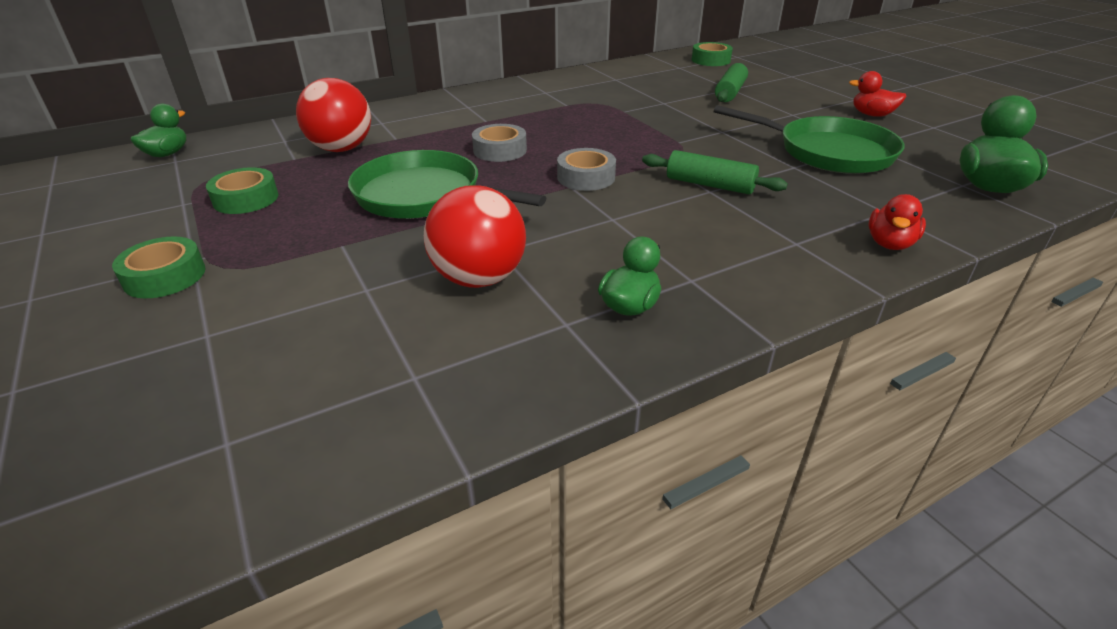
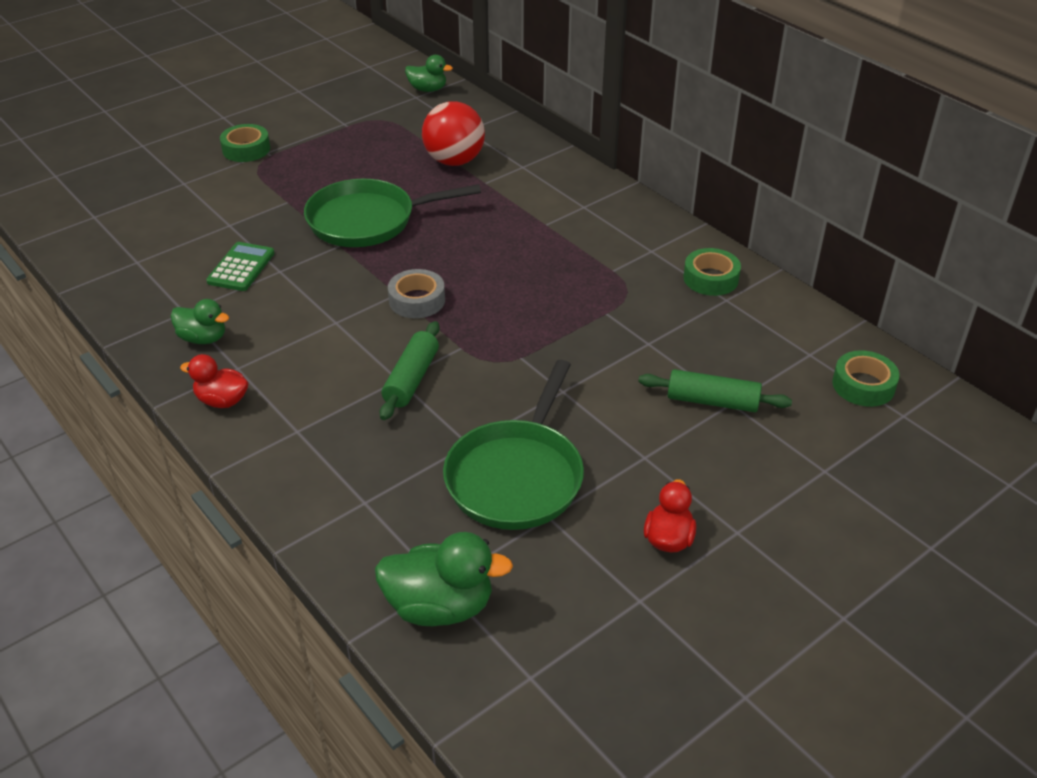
camera: 80 degrees right, 5 degrees up
green tape [206,167,278,214] -> green tape moved to [683,248,741,296]
green pan [348,150,546,219] -> green pan turned 120 degrees counterclockwise [304,179,481,247]
red ball [424,185,526,288] -> green calculator [206,242,275,291]
grey tape [472,124,527,162] -> none
red duck [869,194,926,250] -> red duck moved to [180,354,248,408]

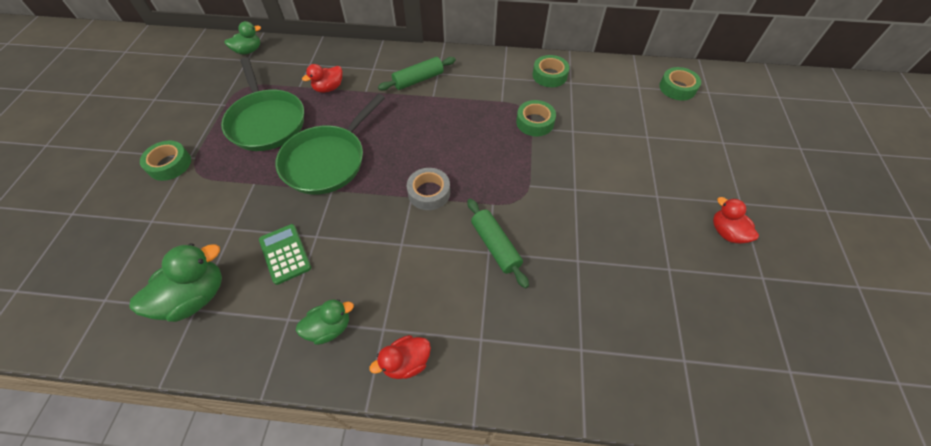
camera: 45 degrees left, 15 degrees up
green duck [375,532,513,626] -> green duck moved to [129,243,222,322]
red ball [422,101,485,166] -> red duck [302,64,342,93]
green pan [443,360,584,530] -> green pan moved to [221,57,304,151]
green rolling pin [638,369,792,412] -> green rolling pin moved to [378,57,456,91]
none -> green tape [516,100,556,136]

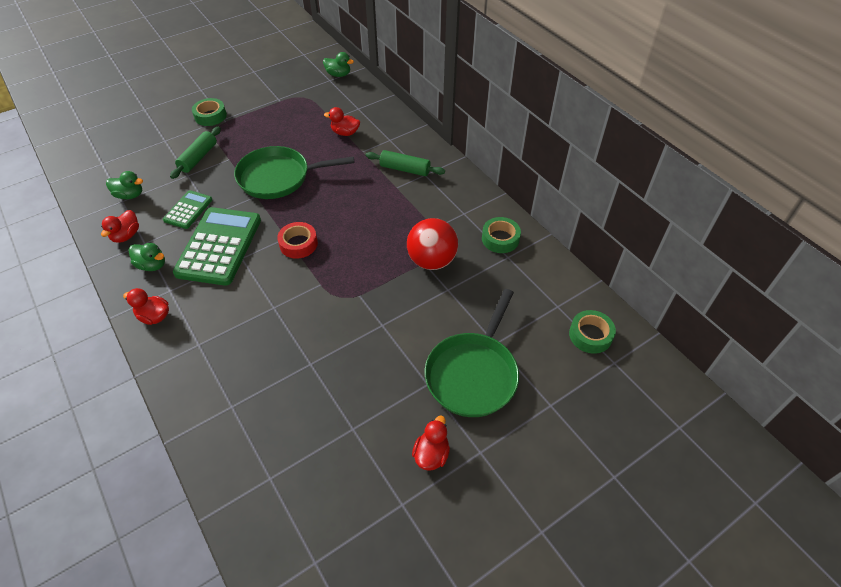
camera: 50 degrees right, 5 degrees down
green duck [129,243,222,322] -> green duck [106,171,143,199], size x0.62
green pan [221,57,304,151] -> green pan moved to [425,289,519,417]
grey tape [407,168,450,210] -> red tape [277,222,318,259]
green rolling pin [467,199,529,288] -> green rolling pin moved to [170,127,221,179]
green tape [516,100,556,136] -> red ball [407,218,458,270]
none -> red duck [101,210,139,243]
none -> green calculator [173,207,261,286]

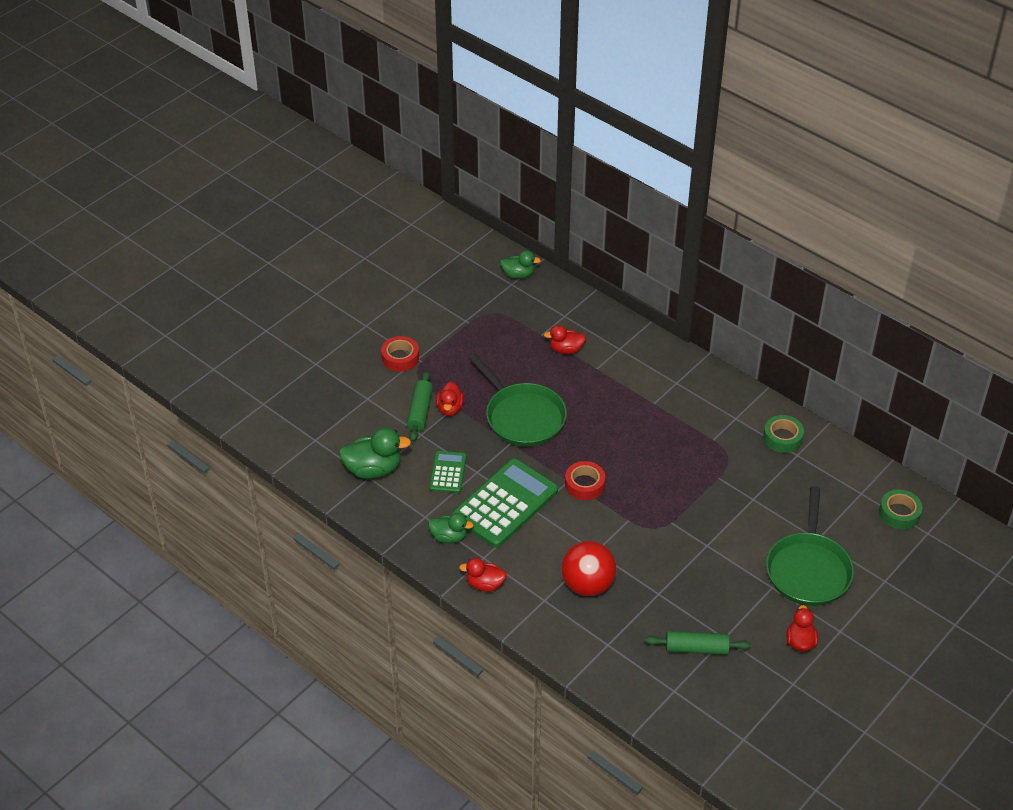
camera: 15 degrees left, 5 degrees down
red duck [101,210,139,243] -> red duck moved to [436,382,464,416]
green duck [106,171,143,199] -> green duck [339,427,411,479], size x1.60
green calculator [173,207,261,286] -> green calculator turned 45 degrees clockwise [452,459,558,548]
green tape [192,98,227,126] -> red tape [381,336,419,372]
green pan [234,146,354,199] -> green pan turned 105 degrees counterclockwise [468,354,567,447]
green rolling pin [365,150,445,176] -> green rolling pin moved to [645,631,751,655]
red ball [407,218,458,270] -> red ball moved to [561,541,616,596]

